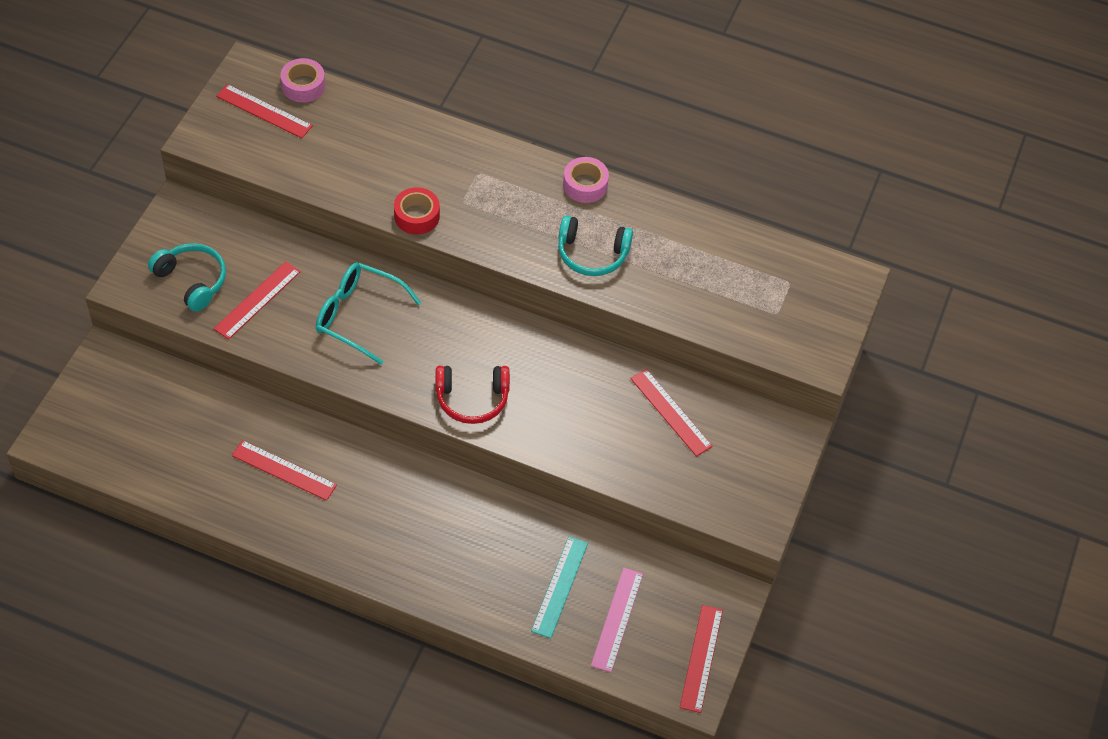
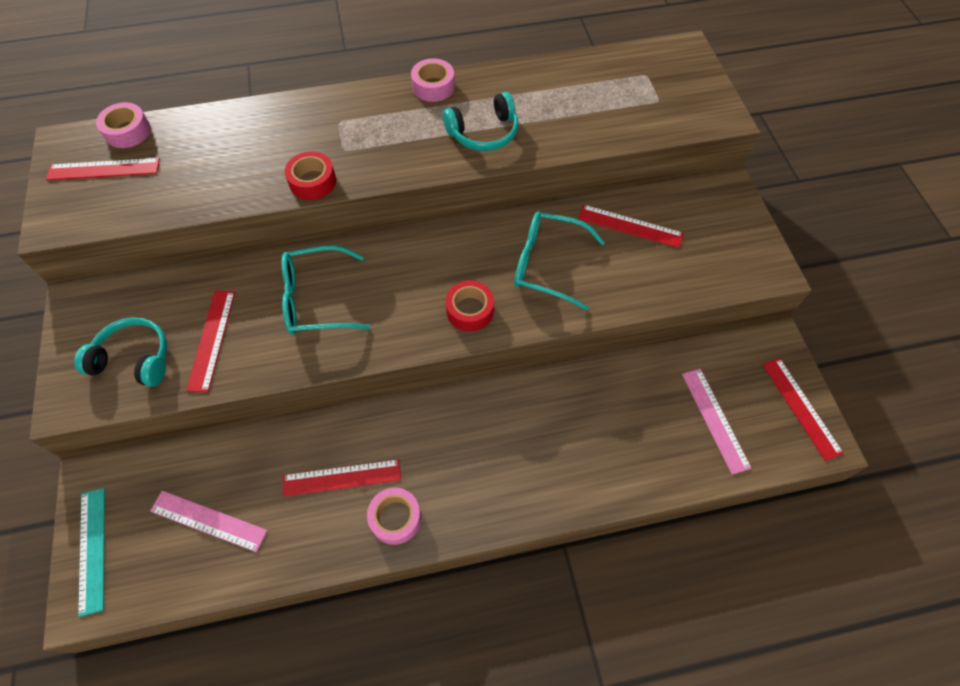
camera: 30 degrees left, 5 degrees up
red headphones [436,366,510,424] -> red tape [446,280,494,331]
turquoise ruler [531,536,588,638] -> turquoise ruler moved to [78,488,105,617]
none -> pink ruler [150,491,267,552]
none -> pink tape [367,488,421,545]
none -> turquoise glasses [514,212,605,310]

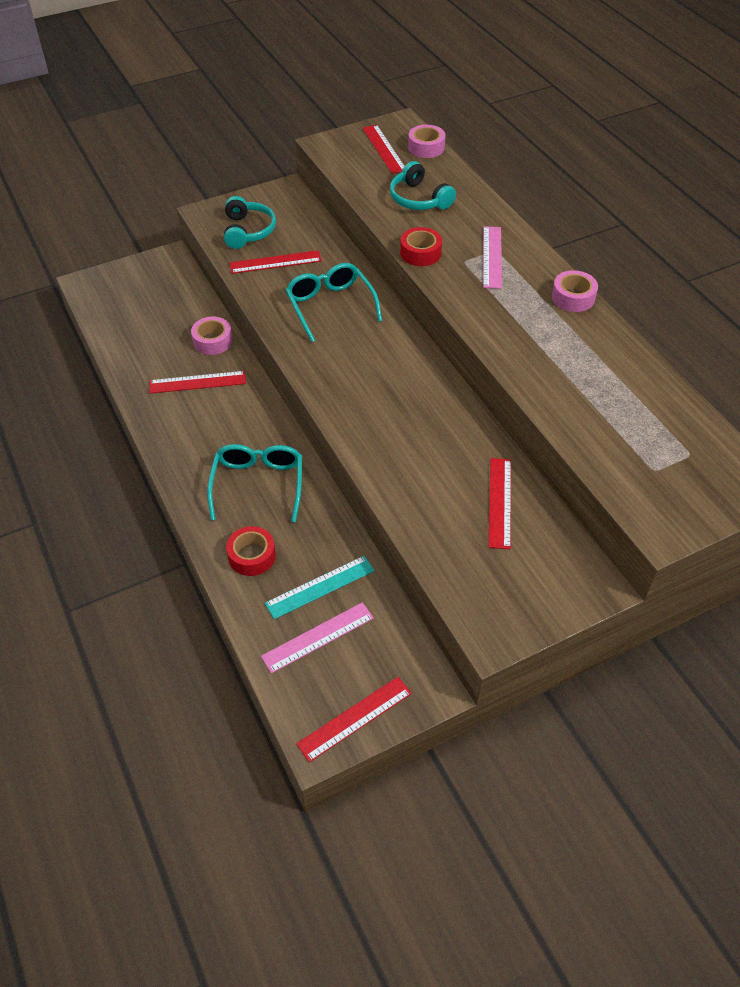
camera: 75 degrees right, 10 degrees down
turquoise ruler [78,488,105,617] -> turquoise ruler moved to [265,556,375,619]
pink ruler [150,491,267,552] -> pink ruler moved to [483,226,502,289]
red ruler [283,459,401,497] -> red ruler turned 75 degrees counterclockwise [149,371,246,394]
pink tape [367,488,421,545] -> pink tape moved to [191,317,233,355]
turquoise headphones [443,92,518,151] -> turquoise headphones moved to [390,161,456,210]
red tape [446,280,494,331] -> red tape moved to [226,526,276,576]
turquoise glasses [514,212,605,310] -> turquoise glasses moved to [207,444,302,522]

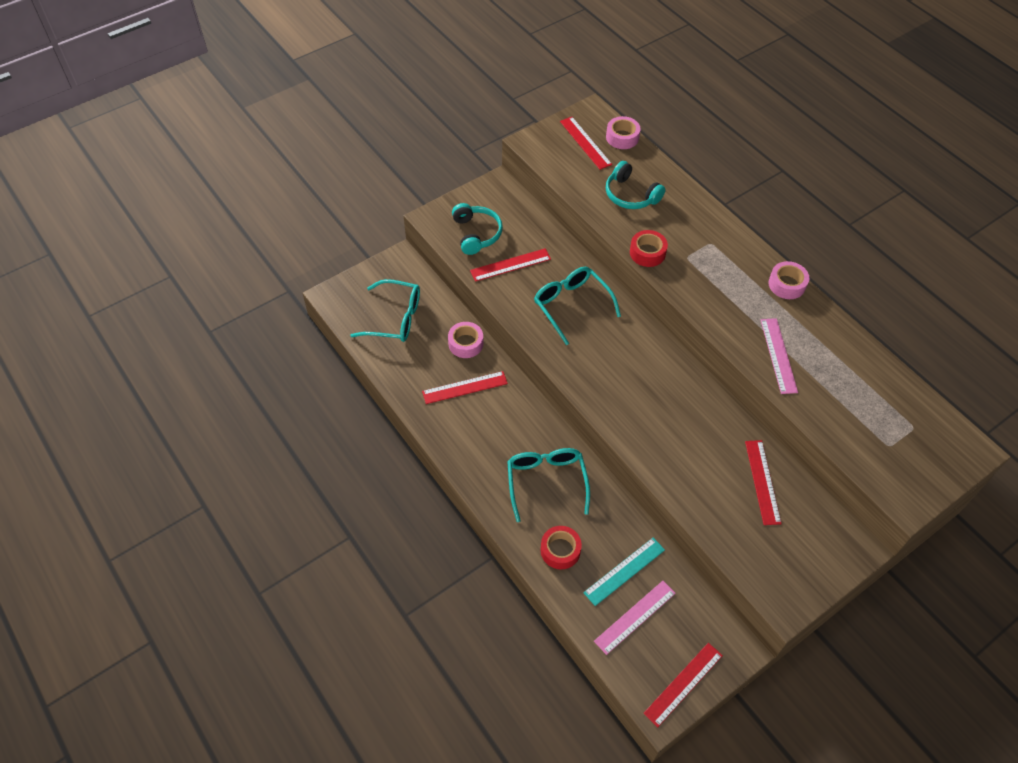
camera: 10 degrees left, 5 degrees up
pink ruler [483,226,502,289] -> pink ruler moved to [761,318,798,394]
none -> turquoise glasses [350,279,420,342]

